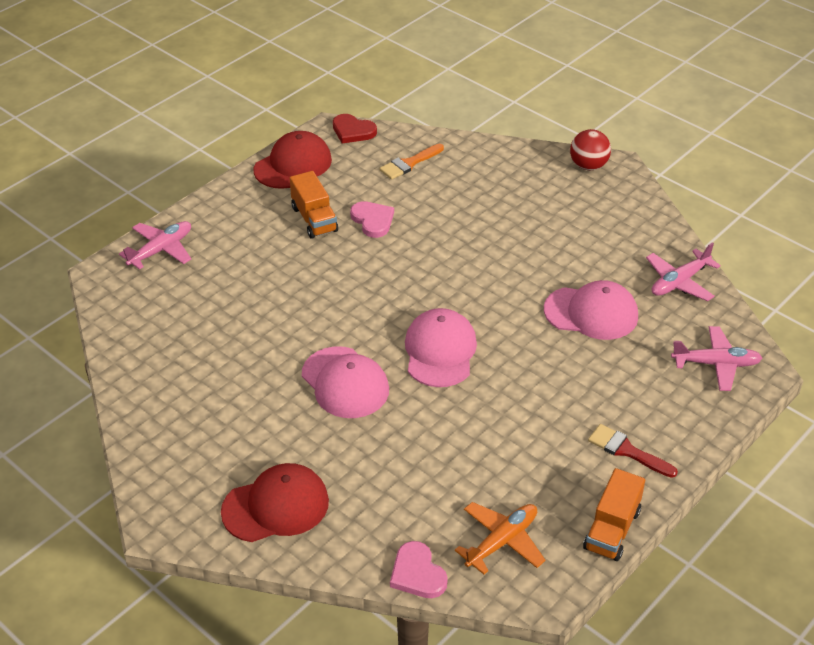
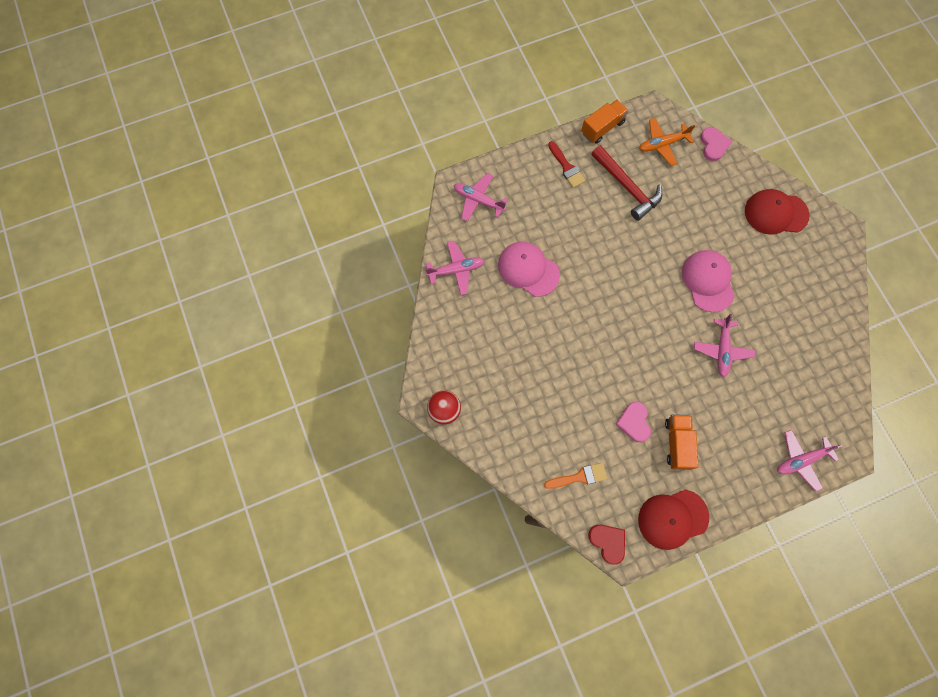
camera: 155 degrees left, 30 degrees up
pink cap [405,308,477,387] -> none
none -> red hammer [591,145,662,221]
none -> pink plane [694,314,755,377]

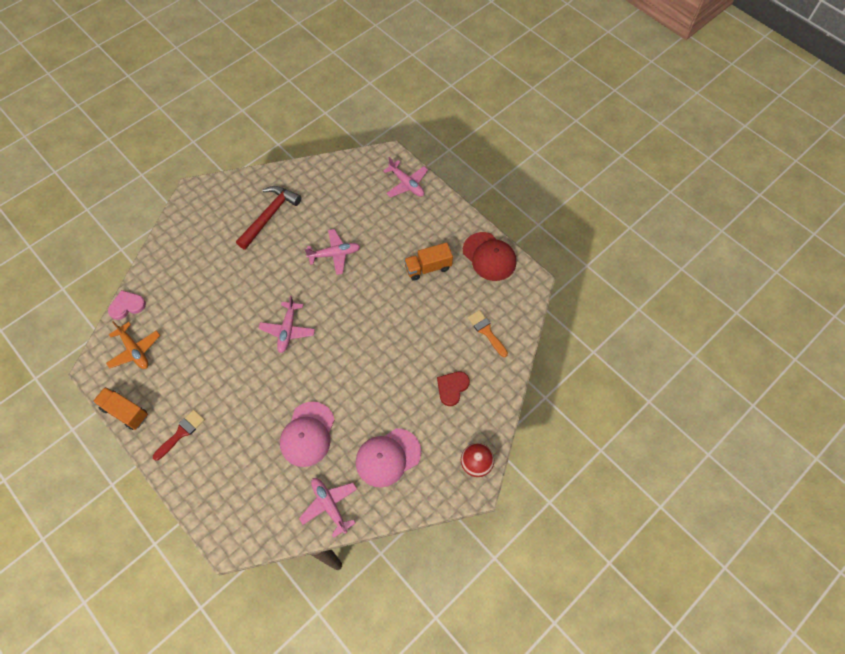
camera: 110 degrees left, 10 degrees down
pink plane [454,173,508,222] -> pink plane moved to [258,296,315,353]
red heart [588,525,625,565] -> red heart moved to [437,372,470,406]
red hammer [591,145,662,221] -> red hammer moved to [236,186,301,250]
pink heart [616,401,651,442] -> none
pink cap [682,250,735,312] -> pink cap moved to [356,428,421,487]
red cap [745,189,810,235] -> none

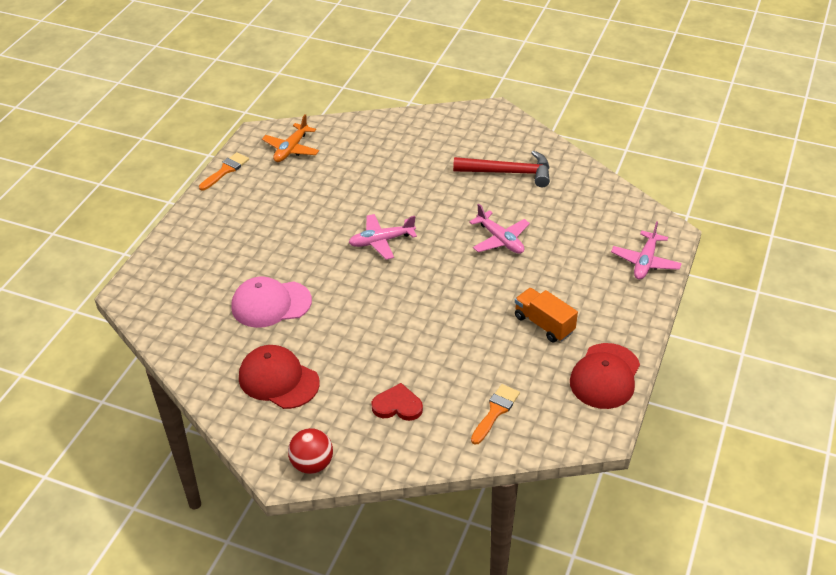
camera: 65 degrees right, 20 degrees down
orange truck [93,387,148,430] -> orange brush [199,152,249,191]
pink heart [108,290,146,320] -> none
red brush [153,410,205,461] -> none
pink plane [299,478,357,538] -> none
pink cap [356,428,421,487] -> red cap [239,345,320,409]

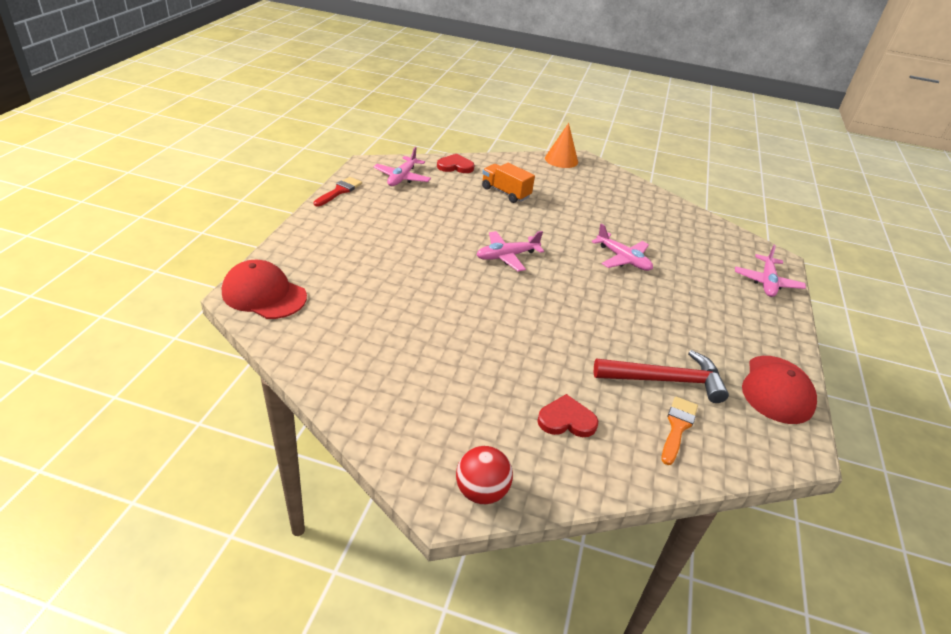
camera: 10 degrees left, 5 degrees down
orange brush [199,152,249,191] -> red brush [313,177,362,206]
pink cap [231,276,312,328] -> none
red cap [239,345,320,409] -> red cap moved to [222,260,307,319]
orange plane [262,114,319,162] -> pink plane [373,147,431,186]
red hammer [453,150,550,187] -> red hammer moved to [594,350,729,403]
orange truck [515,288,578,342] -> orange truck moved to [482,163,535,203]
none -> red heart [437,154,474,173]
none -> orange cone [545,123,578,168]

